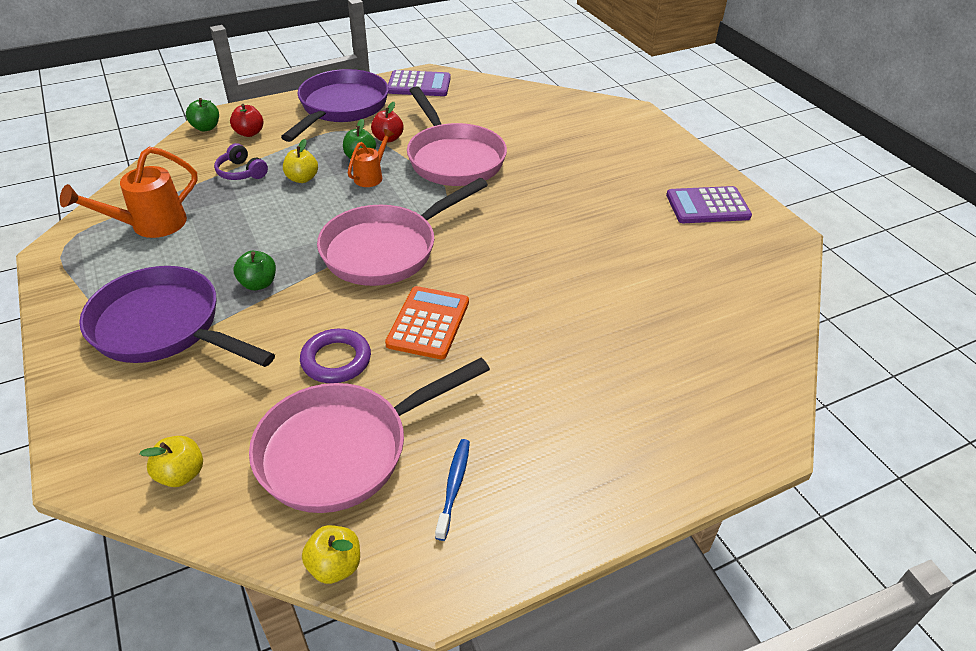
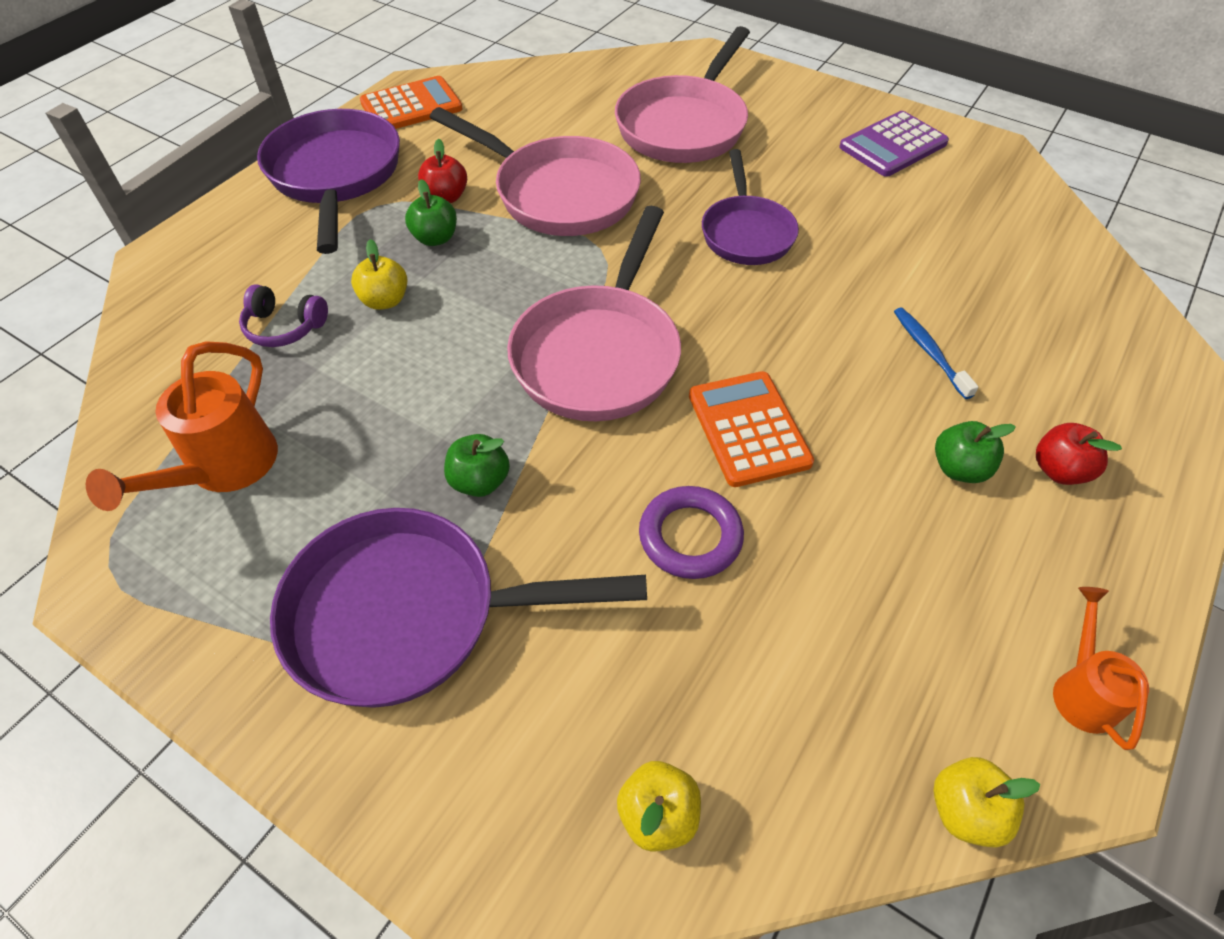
camera: 30 degrees left, 10 degrees up
green apple [186,98,219,131] -> green apple moved to [935,421,1016,483]
red apple [230,104,264,137] -> red apple moved to [1036,423,1122,485]
pink pan [249,358,490,513] -> pink pan moved to [615,26,750,163]
orange watering can [348,129,394,187] -> orange watering can moved to [1053,587,1149,750]
purple calculator [388,70,451,96] -> orange calculator [360,76,463,129]
blue toothbrush [435,439,470,541] -> blue toothbrush moved to [894,308,979,399]
none -> purple pan [702,149,799,265]

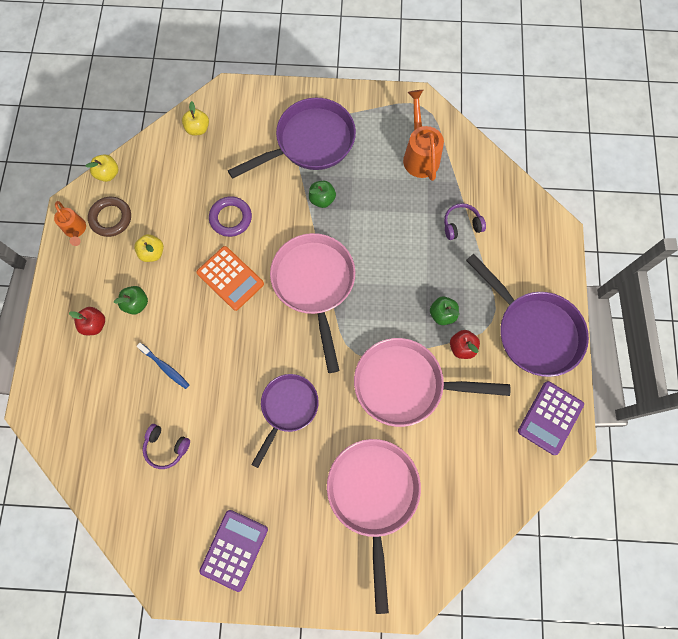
camera: 150 degrees right, 20 degrees up
yellow apple [351,239,407,310] -> yellow apple moved to [134,234,164,262]
orange calculator [360,76,463,129] -> purple calculator [518,381,584,455]
purple pan [702,149,799,265] -> purple pan turned 60 degrees clockwise [251,374,319,468]
none -> brown ring [88,197,131,237]
none -> purple headphones [142,424,190,469]

